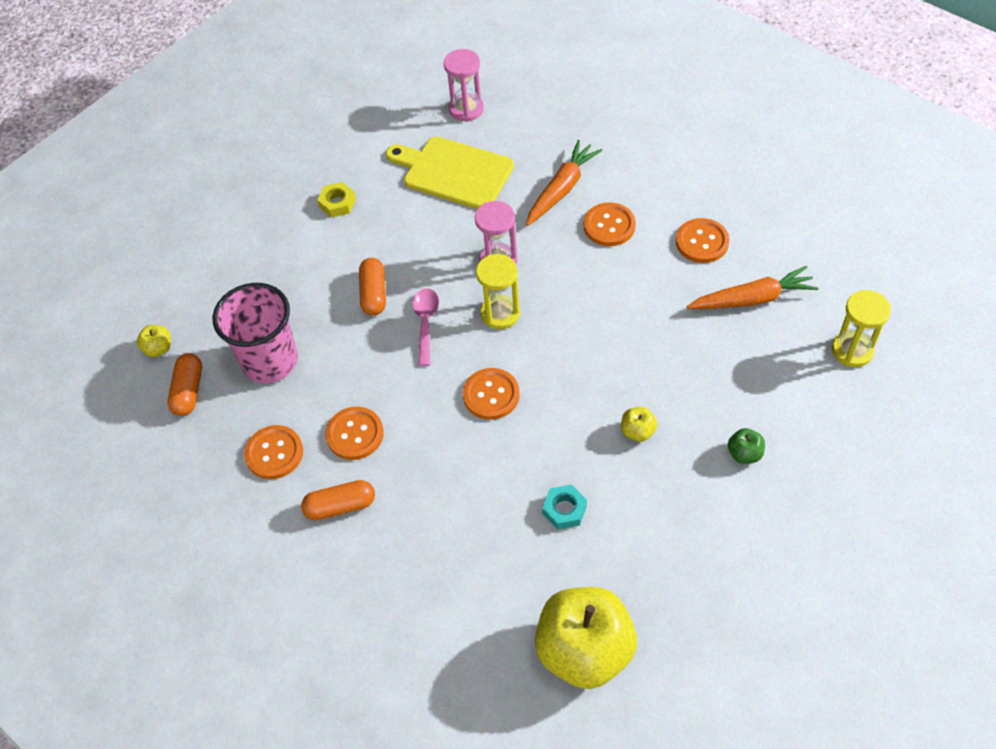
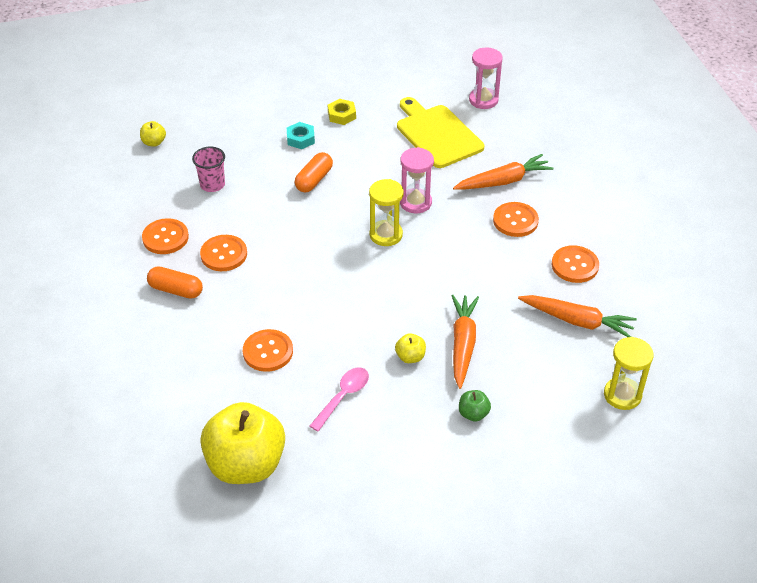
camera: 30 degrees right, 10 degrees down
orange capsule [168,353,202,416] -> none
pink cup [213,283,298,383] -> pink cup [192,147,225,192], size x0.55
pink spoon [413,288,439,366] -> pink spoon moved to [310,367,369,431]
orange button [463,368,520,420] -> orange button moved to [243,329,293,372]
turquoise nut [542,485,587,530] -> turquoise nut moved to [287,122,315,149]
none -> orange carrot [451,295,479,389]

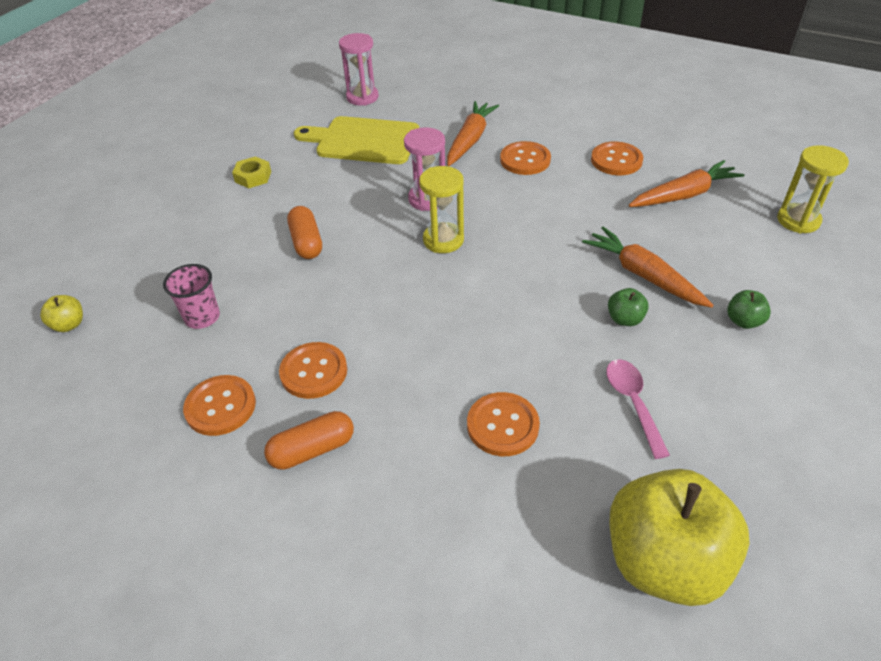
camera: 45 degrees left, 0 degrees up
turquoise nut [287,122,315,149] -> none
yellow apple [395,333,426,363] -> green apple [608,288,649,326]

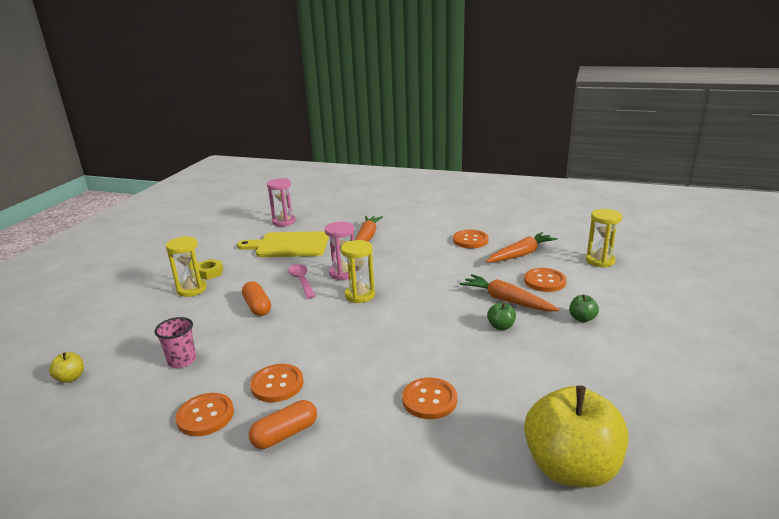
camera: 10 degrees left, 20 degrees down
orange button [500,141,551,175] -> orange button moved to [524,268,566,292]
pink spoon [606,360,670,459] -> pink spoon moved to [288,264,316,298]
none -> yellow hourglass [166,236,207,297]

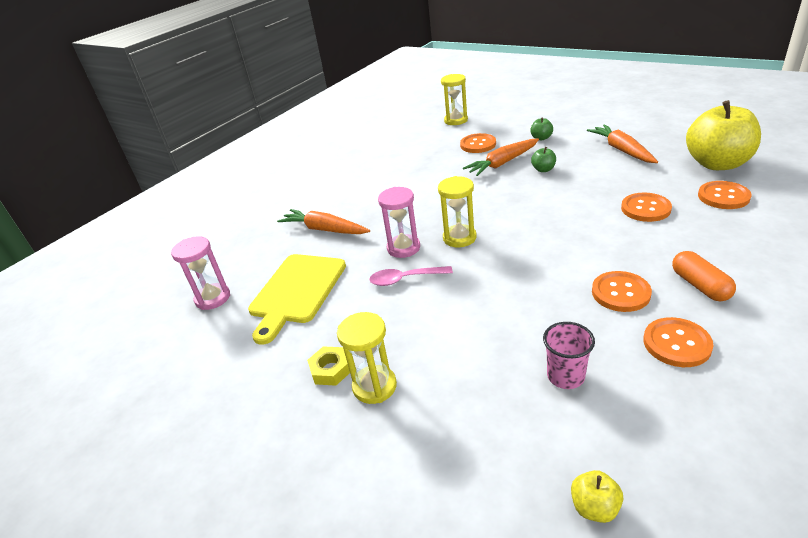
camera: 70 degrees left, 10 degrees up
orange capsule [242,281,271,316] -> none
orange button [453,230,489,248] -> orange button moved to [698,181,752,209]
orange carrot [486,232,558,262] -> orange carrot moved to [587,124,658,163]

